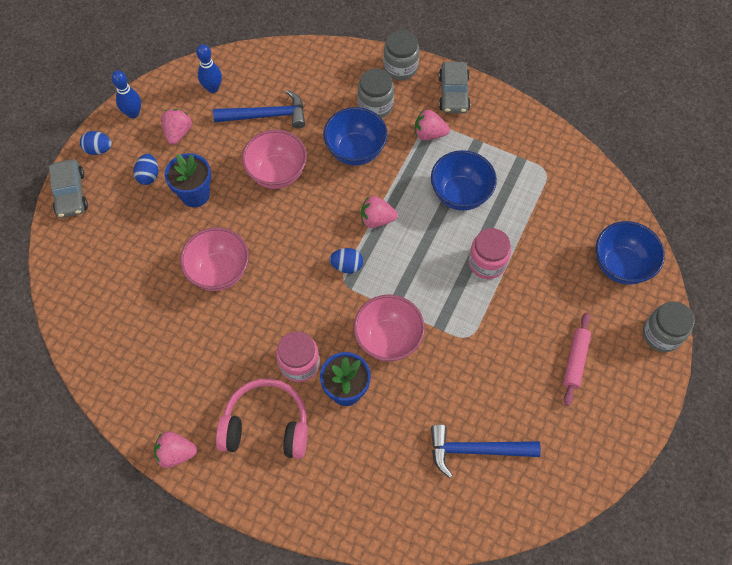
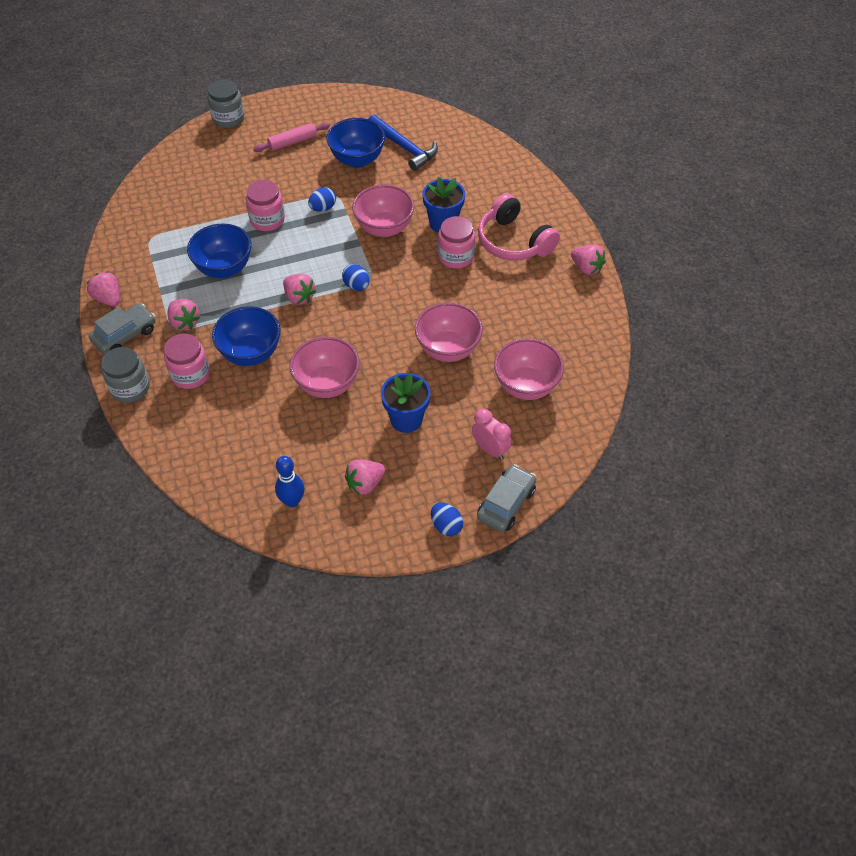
camera: 135 degrees left, 10 degrees down
blue bowling pin [111,70,141,118] -> none
blue egg [133,154,158,185] -> blue egg moved to [308,187,336,212]
blue hammer [213,89,305,129] -> none
grey jar [358,68,394,118] -> pink jar [164,334,210,389]
blue bowl [596,221,665,285] -> blue bowl moved to [326,118,385,168]
none -> pink strawberry [86,271,120,306]
none -> pink clock [472,409,511,460]
none -> pink bowl [494,338,564,400]

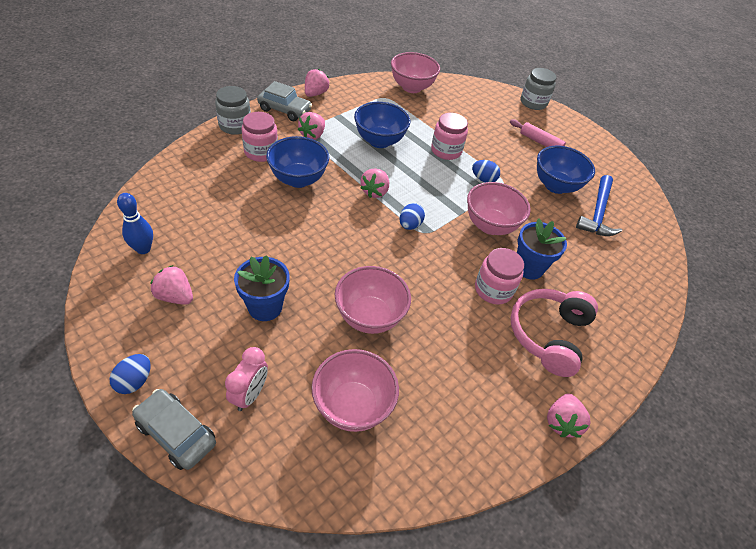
camera: 60 degrees right, 5 degrees down
pink bowl [290,337,360,398] -> pink bowl moved to [391,52,440,93]
grey car [477,464,536,532] -> grey car turned 150 degrees counterclockwise [132,389,216,470]

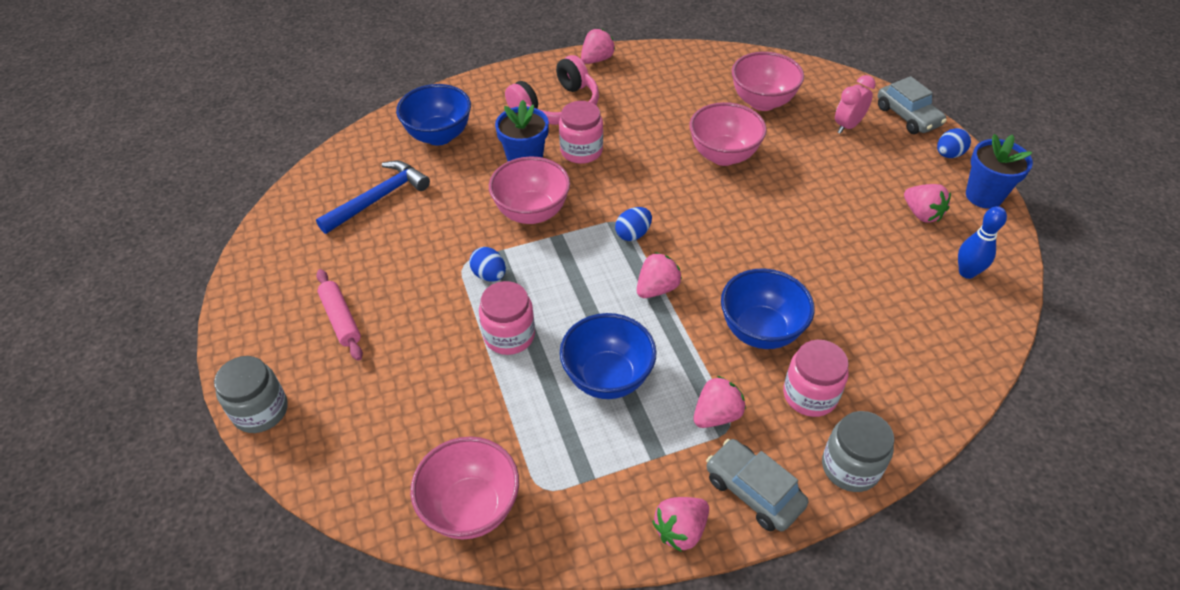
camera: 150 degrees left, 0 degrees up
blue flower pot [234,255,290,321] -> blue flower pot moved to [966,134,1033,209]
blue bowl [537,146,595,194] -> blue bowl moved to [396,84,471,145]

